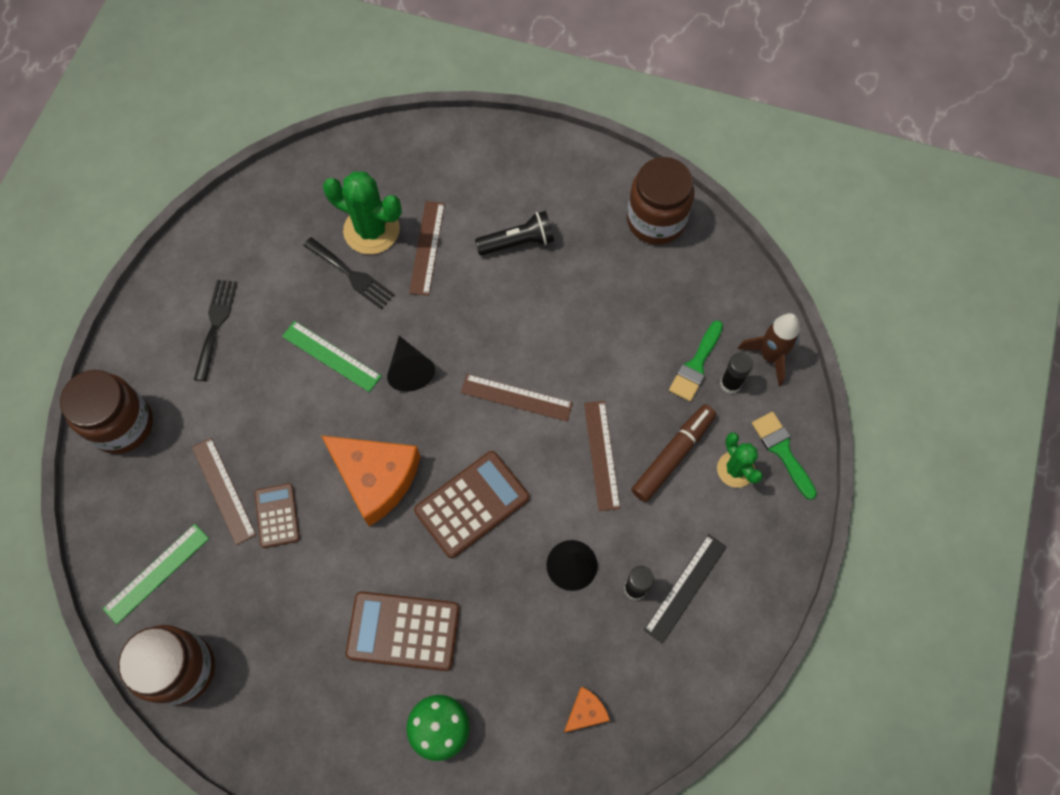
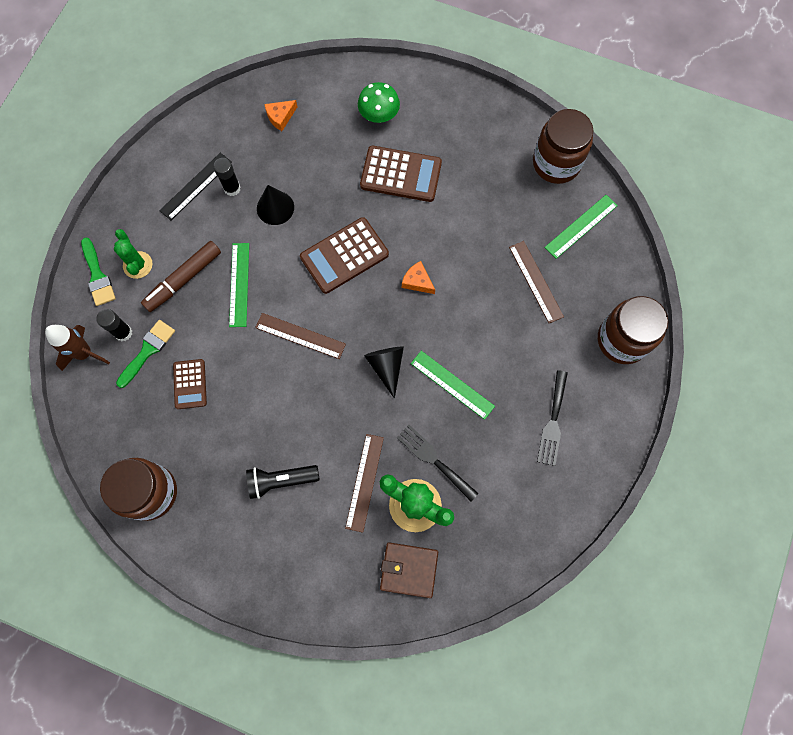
camera: 175 degrees left, 5 degrees up
brown calculator [255,483,300,548] -> brown calculator moved to [173,359,207,409]
orange cheese [322,436,421,526] -> orange cheese [402,261,435,294], size x0.45
brown ruler [584,401,620,511] -> green ruler [229,243,249,327]
none -> brown wallet [380,542,438,598]

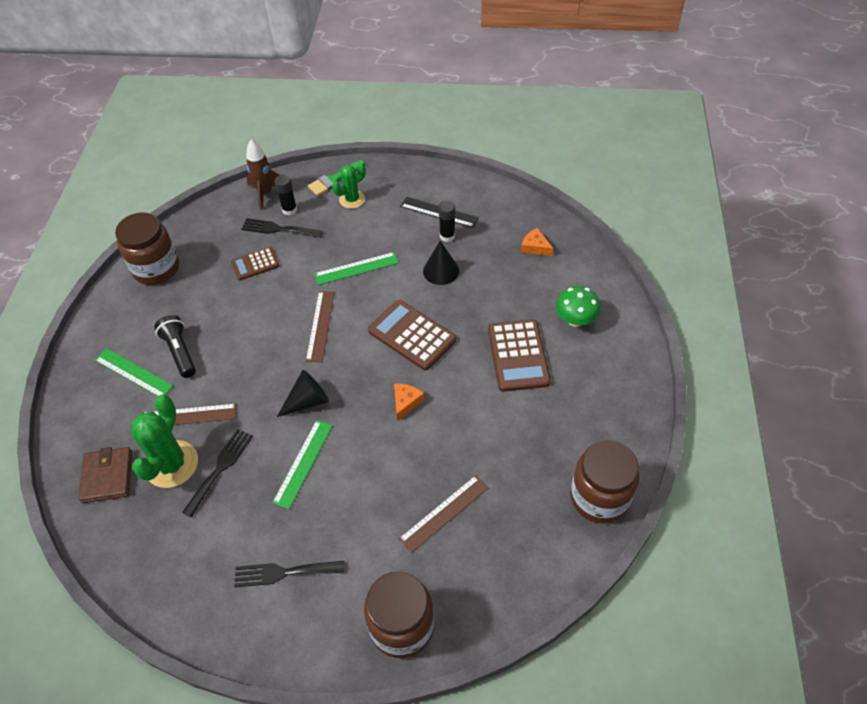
camera: 75 degrees right, 20 degrees down
green brush [116,320,175,388] -> black fork [241,218,323,238]
brown marker [141,241,221,312] -> none
green ruler [544,195,618,259] -> green ruler moved to [95,348,173,396]

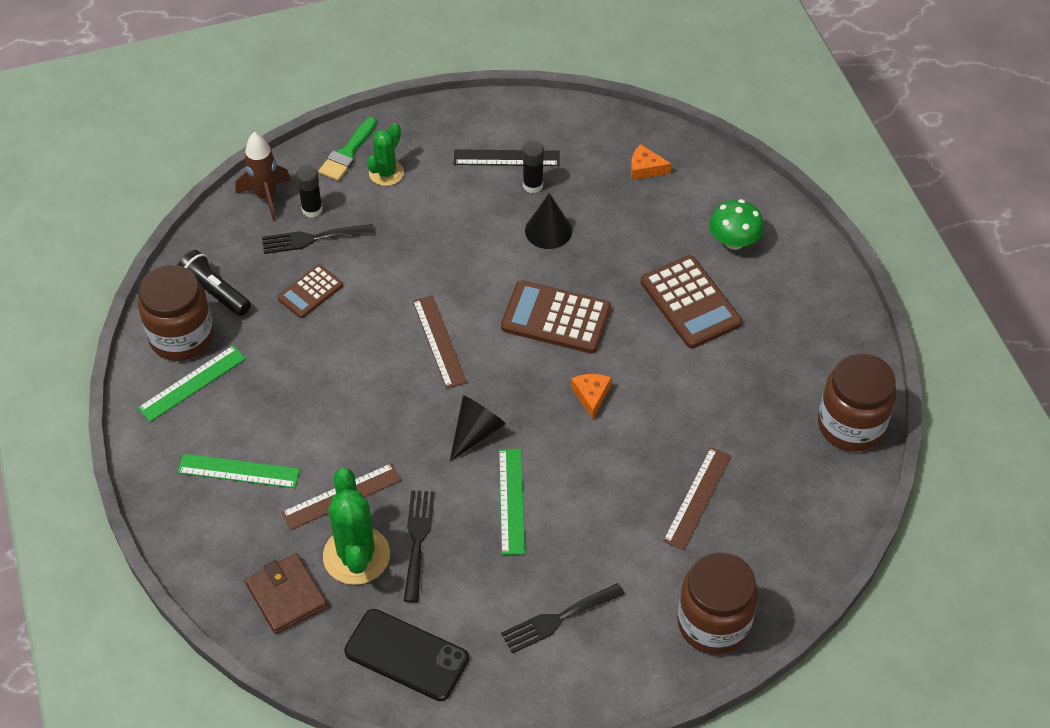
camera: 25 degrees left, 0 degrees up
black flashlight [154,315,196,378] -> black flashlight moved to [178,250,251,316]
green ruler [314,252,399,285] -> green ruler moved to [138,345,246,422]
none -> black phone [344,609,469,701]

